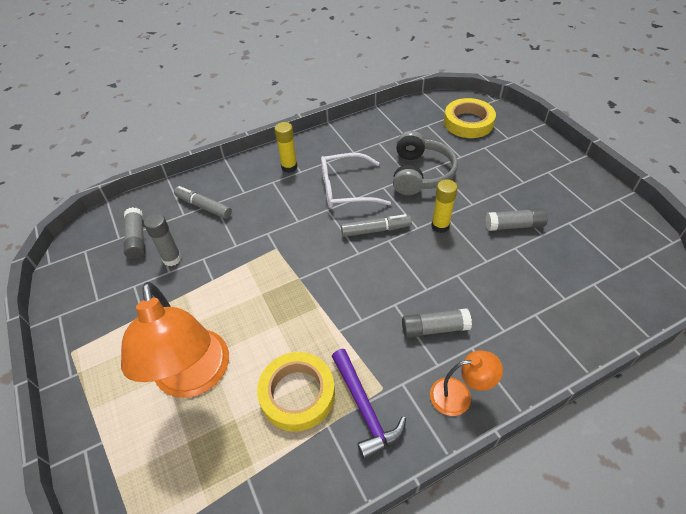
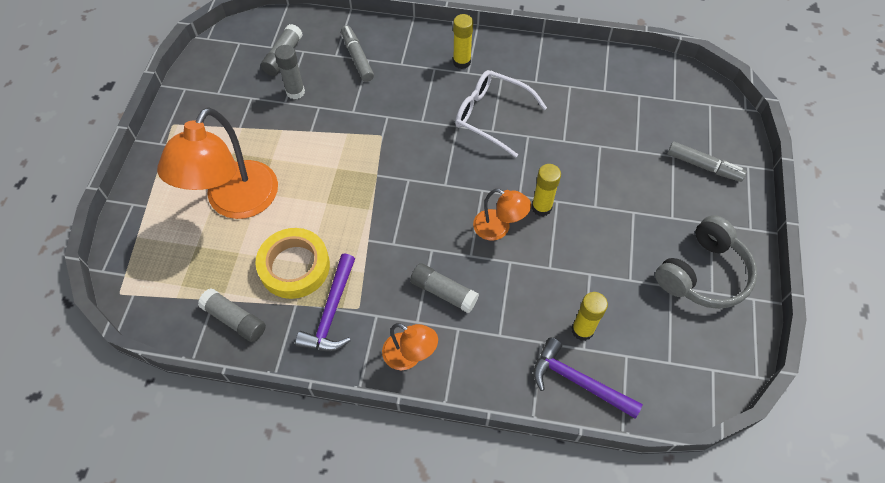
camera: 35 degrees right, 10 degrees up
grey marker [341,214,412,237] -> grey marker moved to [667,141,747,182]
grey headphones [393,131,458,195] -> grey headphones moved to [655,215,758,309]
yellow tape [444,98,496,138] -> none
grey glue stick [486,208,548,231] -> grey glue stick moved to [198,288,266,342]
none -> orange lamp [473,189,531,241]
none -> purple hammer [533,338,643,419]
none -> yellow glue stick [572,292,608,341]

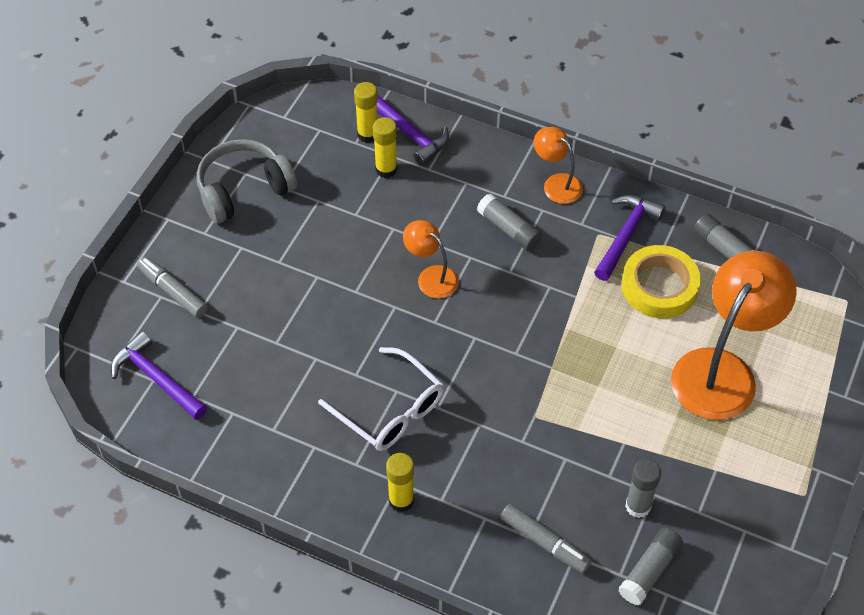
camera: 165 degrees left, 5 degrees down
grey marker [341,25,374,82] -> grey marker turned 45 degrees counterclockwise [500,504,591,573]
yellow glue stick [532,164,561,216] -> yellow glue stick moved to [354,82,378,143]
none -> purple hammer [111,331,207,420]

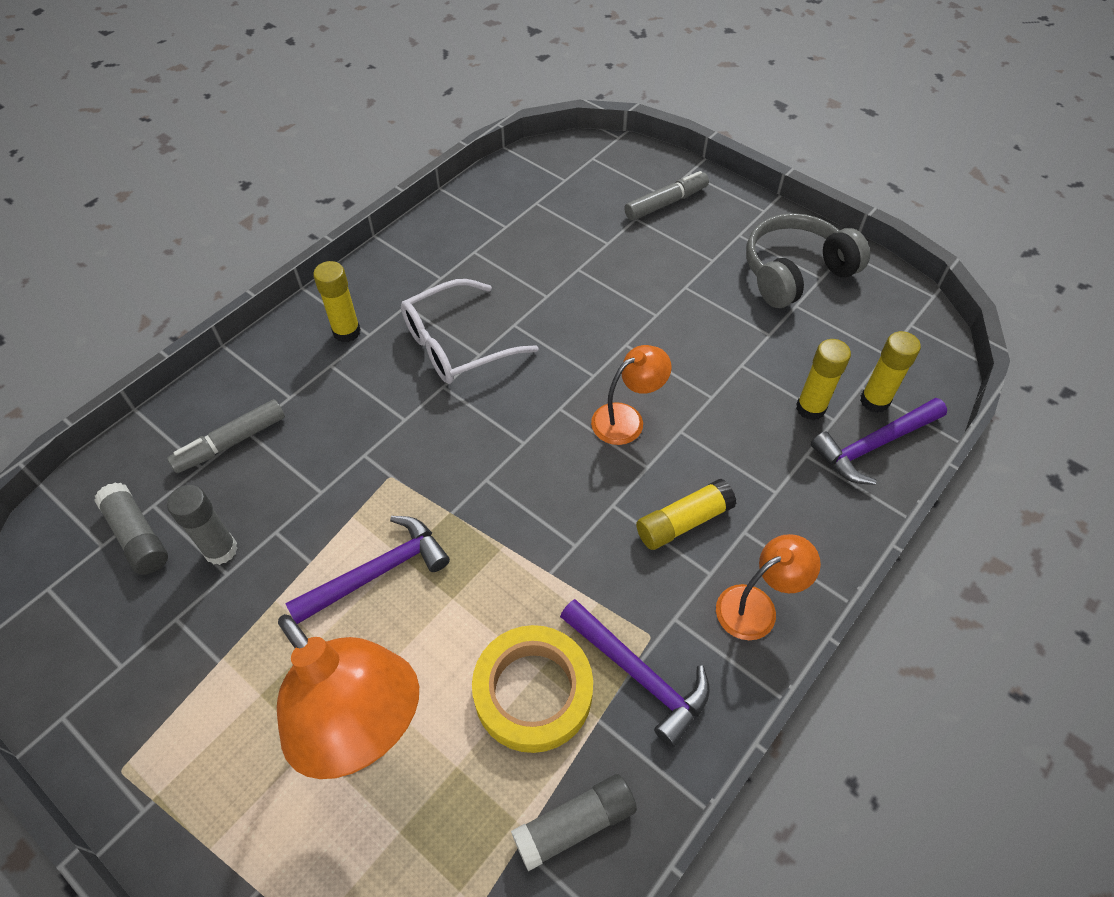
camera: 105 degrees right, 0 degrees up
purple hammer [111,331,207,420] -> purple hammer moved to [285,516,450,624]
grey headphones [197,139,297,224] -> grey headphones turned 105 degrees counterclockwise [746,213,870,308]
grey glue stick [477,193,542,251] -> yellow glue stick [636,478,736,550]

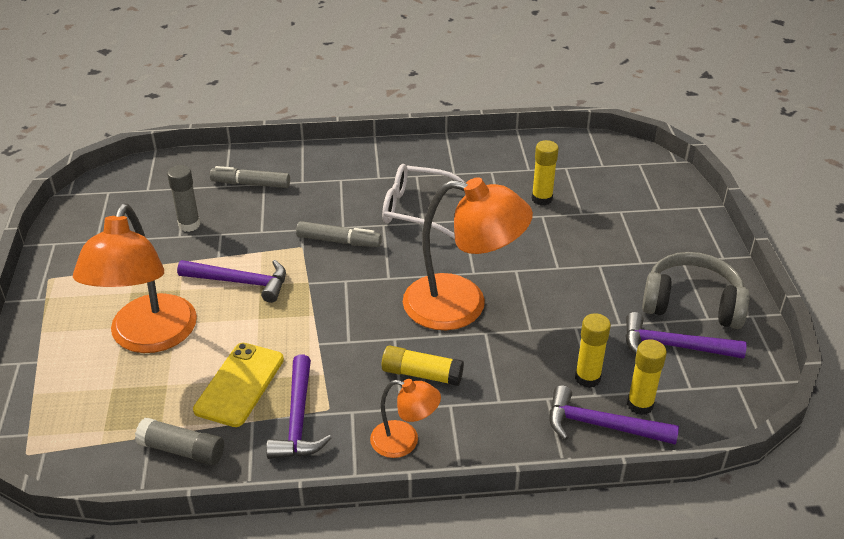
camera: 45 degrees right, 15 degrees down
grey glue stick [94,482,168,575] -> none
yellow glue stick [313,261,361,342] -> yellow glue stick moved to [532,140,559,206]
yellow tape [472,625,593,753] -> yellow phone [193,343,284,427]
orange lamp [591,345,672,445] -> orange lamp [403,177,533,330], size x1.98
grey marker [624,171,709,221] -> grey marker moved to [296,221,382,247]
none -> purple hammer [626,312,747,359]

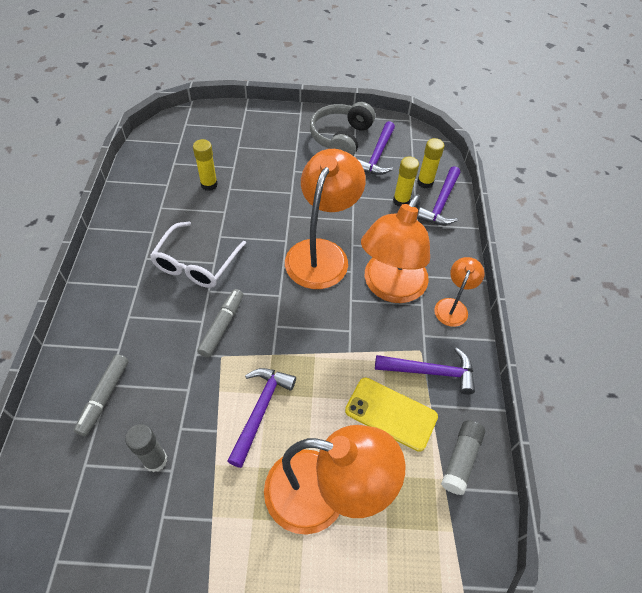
camera: 85 degrees left, 15 degrees up
yellow glue stick [381,346,464,386] -> orange lamp [361,194,430,303]

